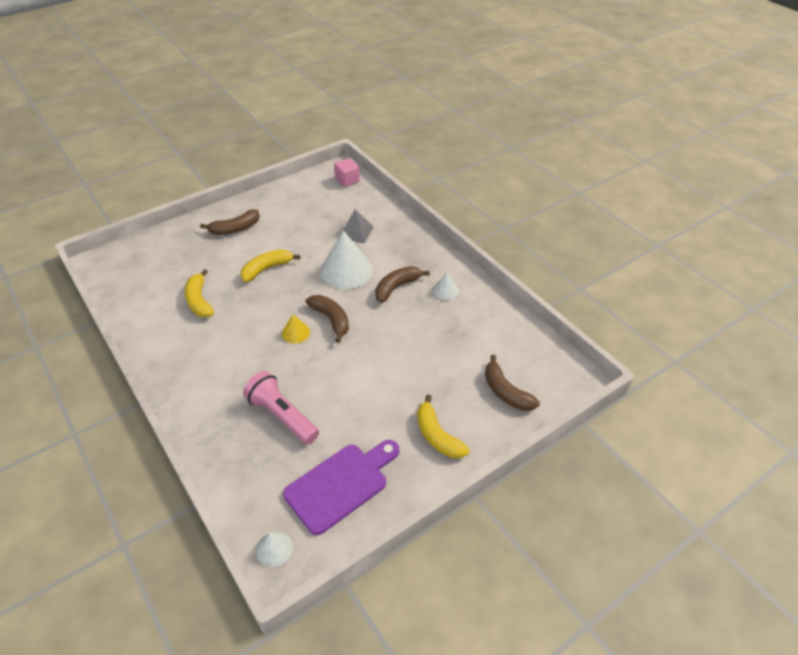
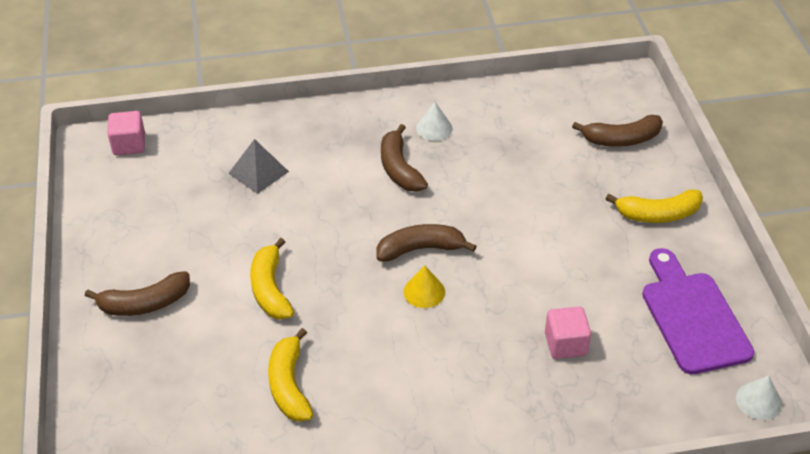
camera: 65 degrees left, 0 degrees up
yellow banana [185,269,214,317] -> yellow banana turned 75 degrees clockwise [268,328,314,422]
brown banana [200,210,260,235] -> brown banana turned 75 degrees clockwise [85,271,190,316]
pink flashlight [243,371,319,445] -> pink cube [545,306,591,359]
white cone [320,230,373,289] -> none

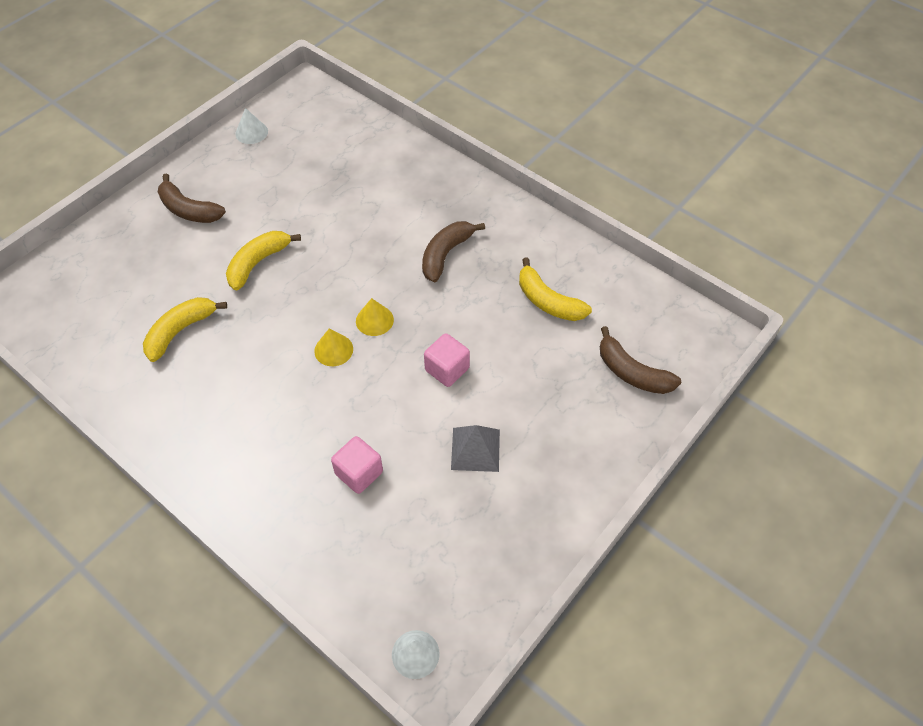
camera: 50 degrees right, 10 degrees up
pink cube [108,111,145,155] -> pink cube moved to [424,333,470,387]
grey pyramid [228,139,289,194] -> grey pyramid moved to [451,425,500,472]
brown banana [376,224,477,262] -> yellow cone [356,298,394,336]
white cone [416,102,453,141] -> white cone moved to [235,108,268,144]
yellow banana [606,189,703,223] -> yellow banana moved to [519,258,592,321]
purple cutting board [642,248,754,374] -> none

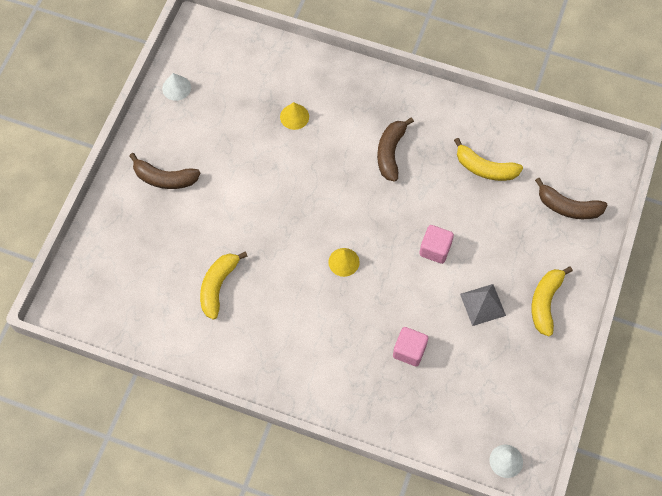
camera: 20 degrees left, 10 degrees up
yellow banana [226,231,301,291] -> yellow banana moved to [531,266,573,336]
yellow cone [356,298,394,336] -> yellow cone moved to [280,102,309,130]

